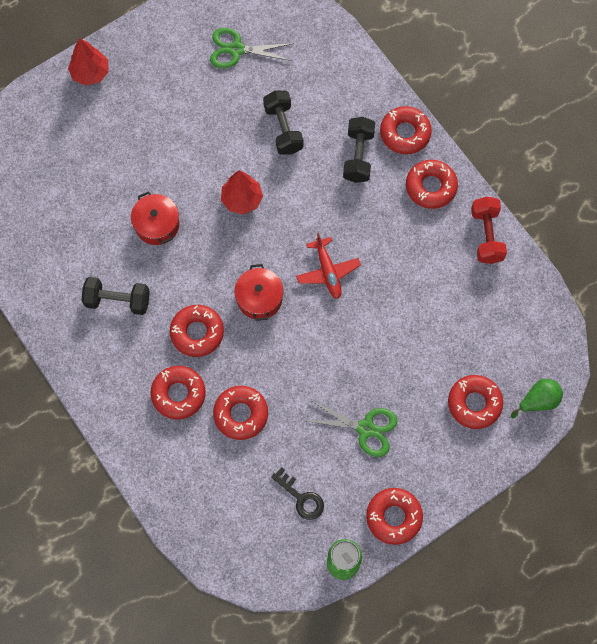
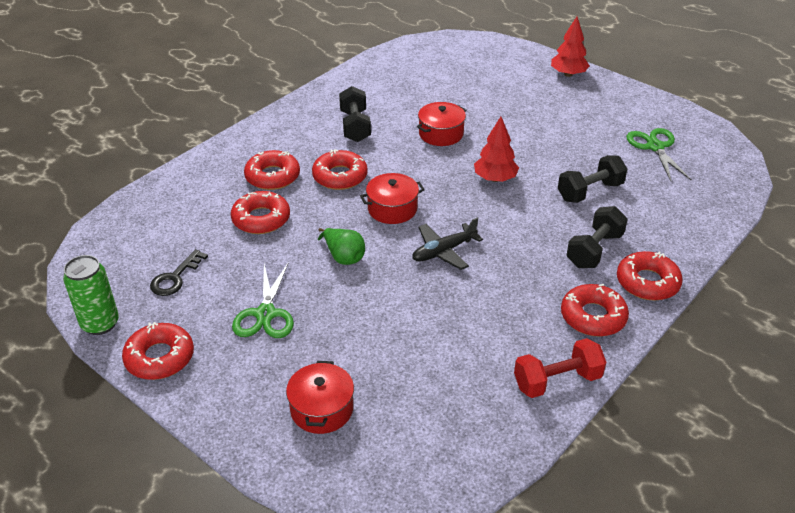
camera: 75 degrees right, 30 degrees down
red plane [296,233,361,299] -> black plane [412,218,483,270]
black dumbbell [343,117,375,183] -> black dumbbell turned 45 degrees counterclockwise [567,206,628,268]
red donut [448,375,503,429] -> red pot [286,361,354,434]
green pear [511,379,563,418] -> green pear moved to [318,228,365,265]

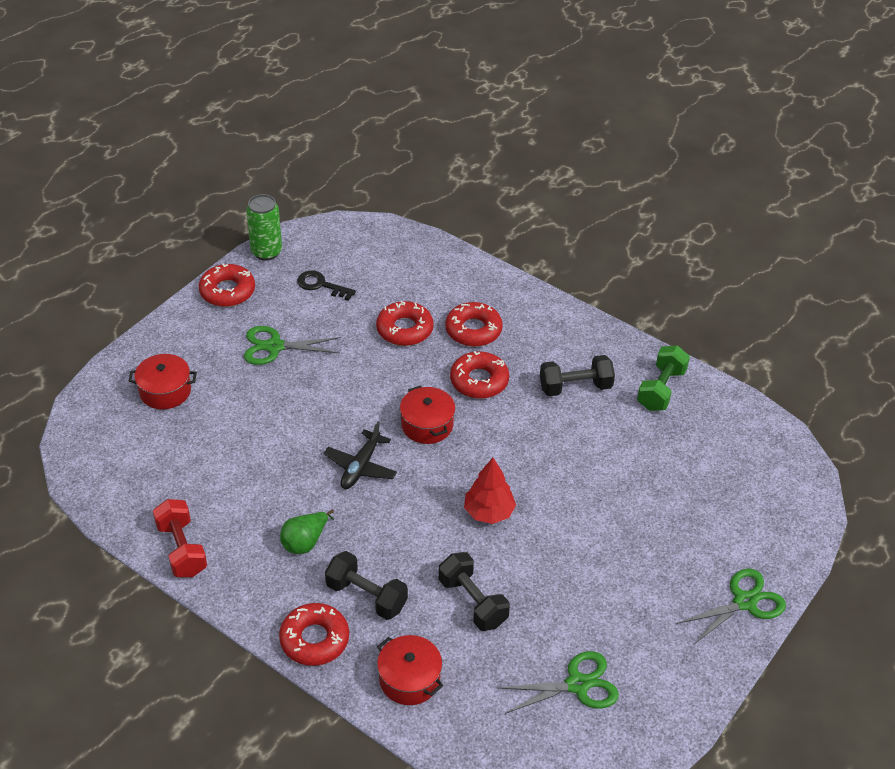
camera: 85 degrees right, 5 degrees up
green pear [318,228,365,265] -> green pear moved to [280,510,334,554]
black plane [412,218,483,270] -> black plane turned 120 degrees counterclockwise [324,422,397,489]
red pot [417,102,466,146] -> red pot moved to [377,635,443,705]
red tree [551,17,590,77] -> green scissors [677,569,786,644]
red donut [561,284,629,337] -> none
none -> green dumbbell [637,345,690,411]

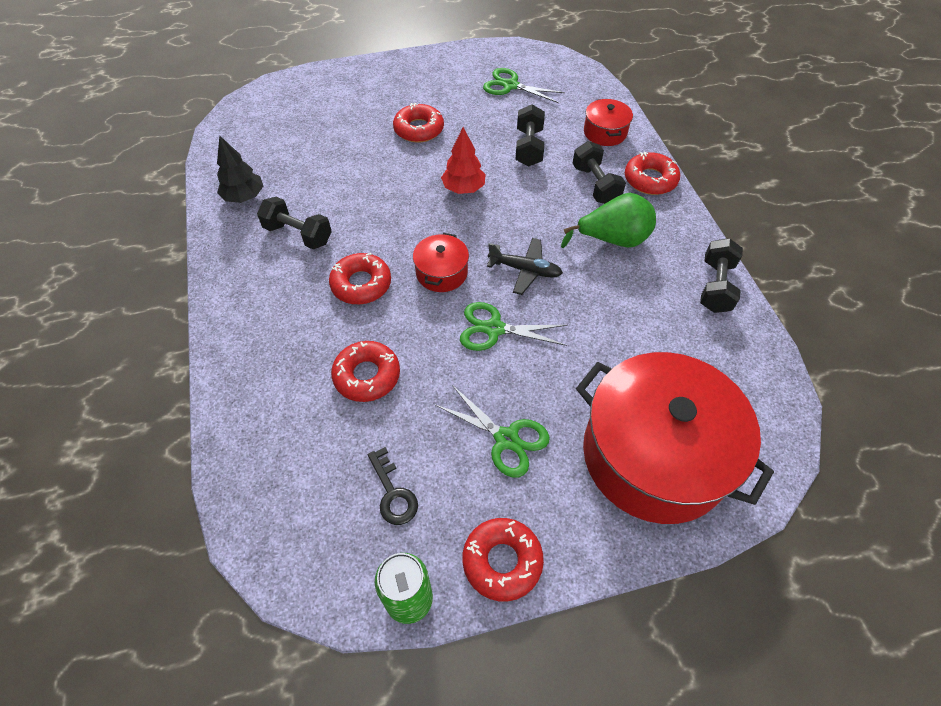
camera: 140 degrees left, 10 degrees up
red pot [129,354,197,409] -> red pot [576,352,774,524], size x2.30
red dumbbell [153,499,207,577] -> black dumbbell [700,238,743,313]
green pear [280,510,334,554] -> green pear [561,193,656,248], size x1.55
black plane [324,422,397,489] -> black plane turned 45 degrees clockwise [487,238,563,295]
red donut [445,302,503,347] -> red donut moved to [393,103,444,143]
green dumbbell [637,345,690,411] -> black tree [217,135,263,203]
green scissors [677,569,786,644] -> green scissors moved to [460,302,568,351]

